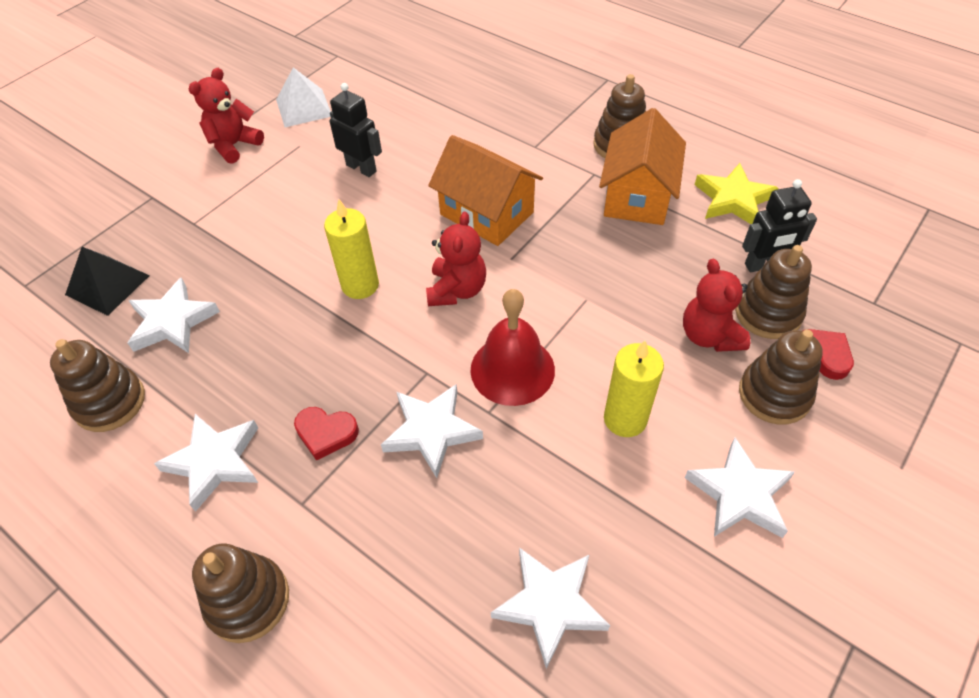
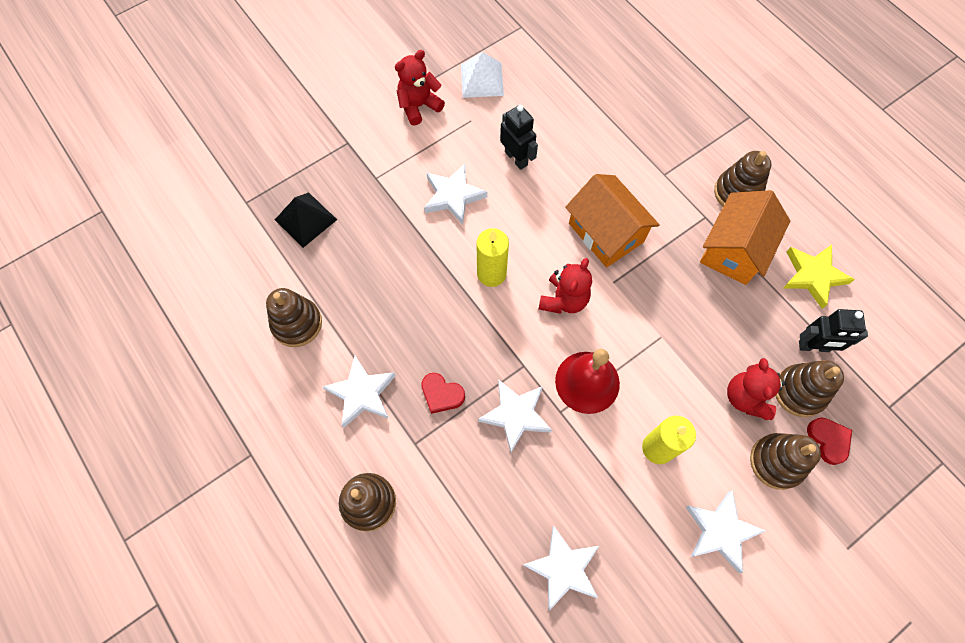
camera: 15 degrees right, 15 degrees up
white star [128,278,220,353] -> white star moved to [424,164,488,225]

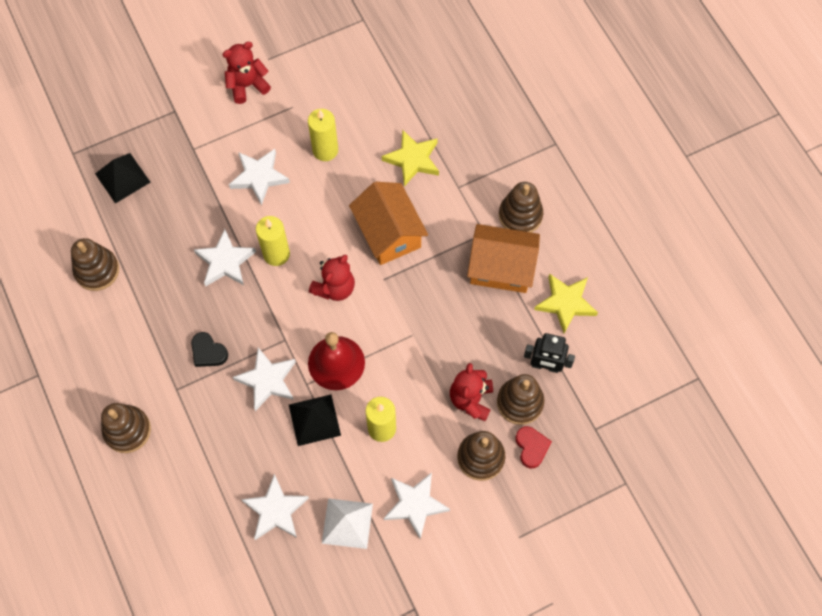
camera: 10 degrees right, 0 degrees up
white star [322,356,396,428] -> white star moved to [194,229,256,286]
red heart [421,373,465,414] -> black heart [191,332,228,367]
white pyramid [461,52,504,98] -> white pyramid moved to [322,498,373,549]
black robot [500,105,538,170] -> yellow candle [308,109,338,161]
orange house [700,190,790,285] -> orange house turned 60 degrees clockwise [467,224,540,293]
none -> black pyramid [289,395,341,446]
none -> yellow star [382,129,439,187]

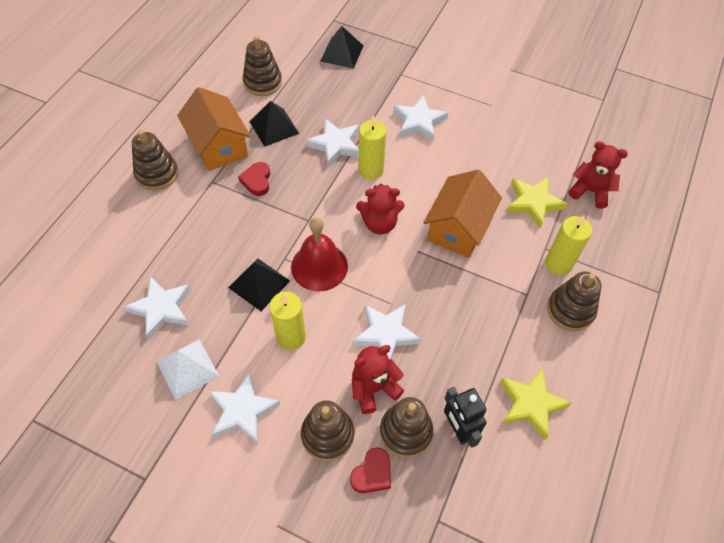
camera: 50 degrees right, 10 degrees down
black heart [191,332,228,367] -> red heart [238,162,270,196]
red teddy bear [223,42,271,104] -> red teddy bear moved to [568,141,628,209]
white star [233,348,296,411] -> white star moved to [353,304,421,360]
yellow candle [308,109,338,161] -> yellow candle moved to [545,214,592,275]
orange house [467,224,540,293] -> orange house moved to [177,87,251,171]
none -> black pyramid [249,101,299,147]

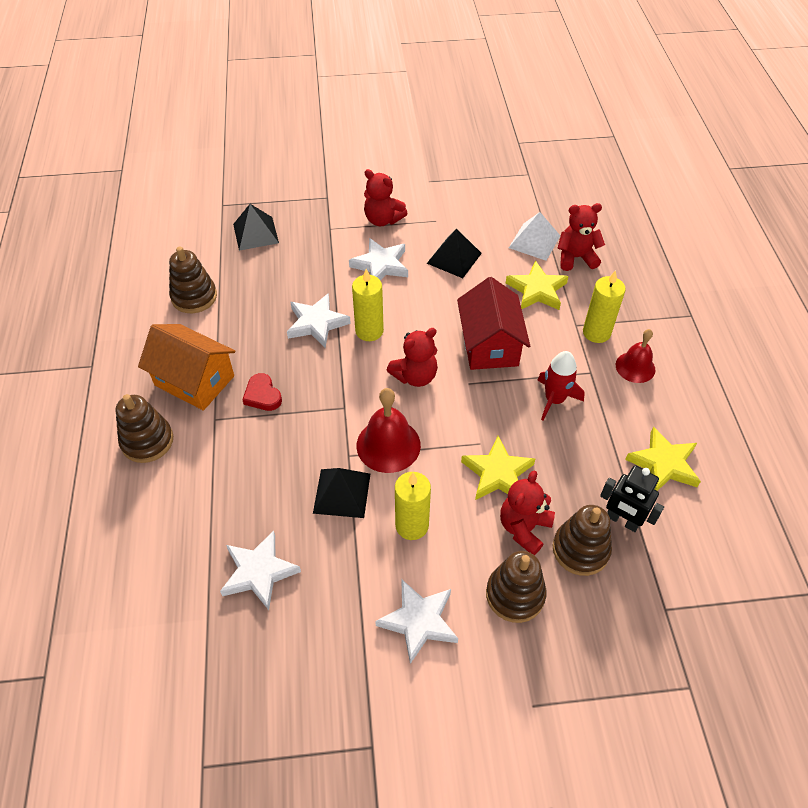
camera: 30 degrees left, 5 degrees down
white pyramid [156,339,219,400] -> white pyramid moved to [509,212,560,261]
black pyramid [249,101,299,147] -> black pyramid moved to [427,229,482,278]
red heart [350,447,391,493] -> none
white star [353,304,421,360] -> yellow star [461,436,535,500]
orange house [423,169,502,258] -> red house [457,277,530,370]
brown stacking toy [547,272,602,331] -> red bell [616,329,655,383]
none -> red teddy bear [364,169,408,226]
none -> red rocket [537,351,585,421]

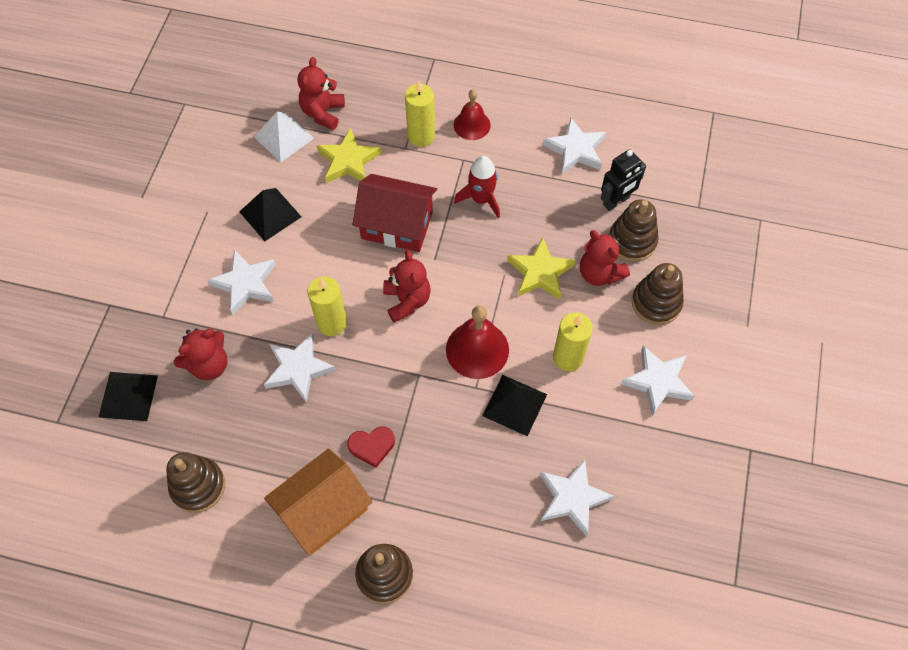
camera: 70 degrees left, 10 degrees up
red teddy bear [364,169,408,226] -> red teddy bear moved to [174,328,228,380]
yellow star [625,426,701,491] -> white star [543,117,606,174]

